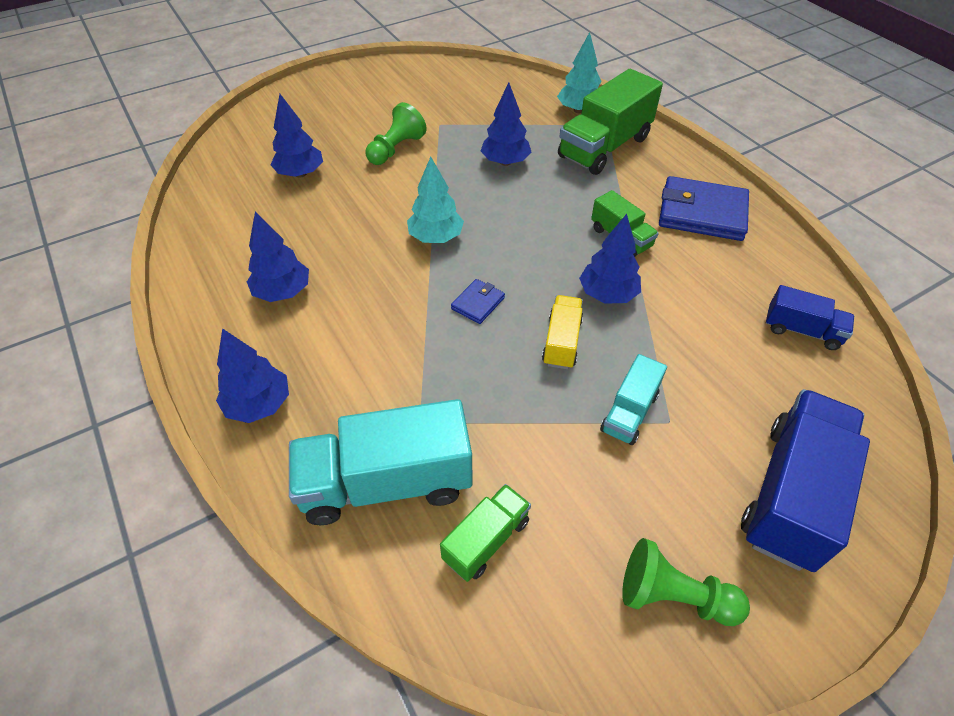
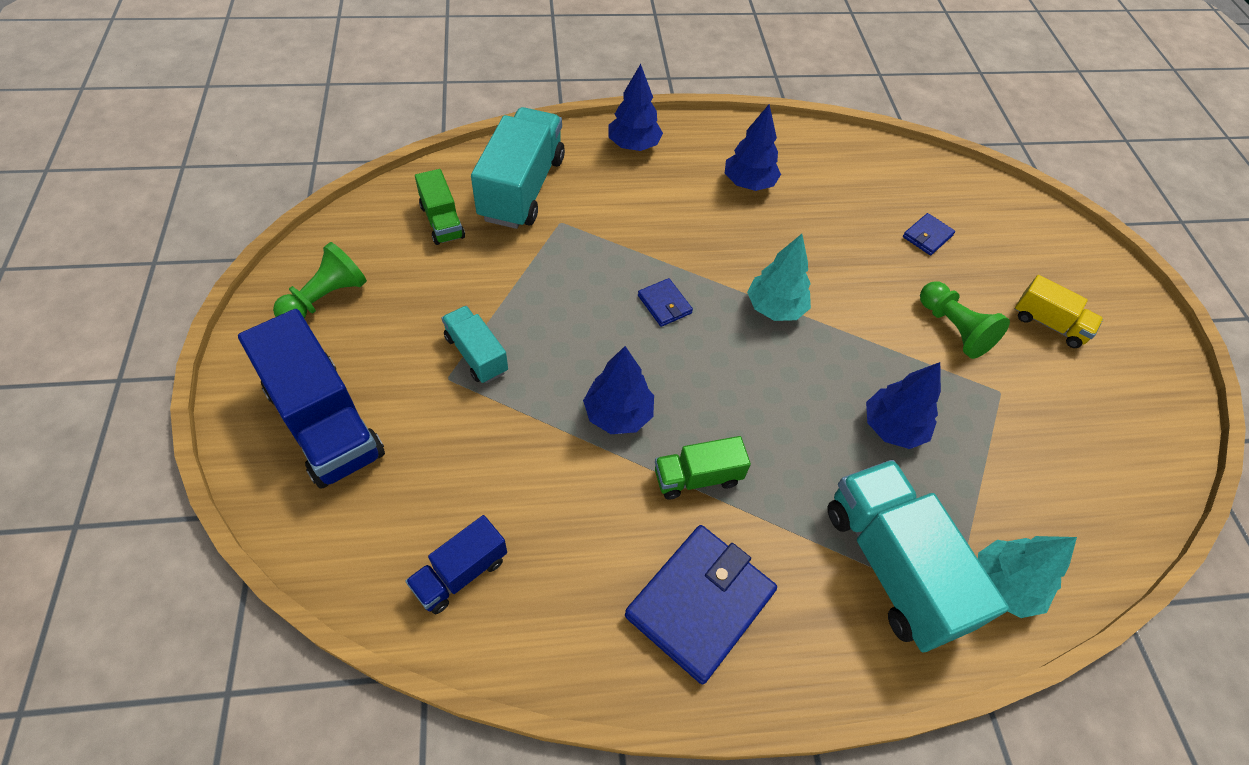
camera: 110 degrees right, 5 degrees up
blue tree [270,94,323,178] -> blue wallet [903,213,955,255]
yellow truck [542,295,583,369] -> yellow truck moved to [1015,275,1103,348]
green truck [558,69,663,175] -> turquoise truck [827,460,1009,652]

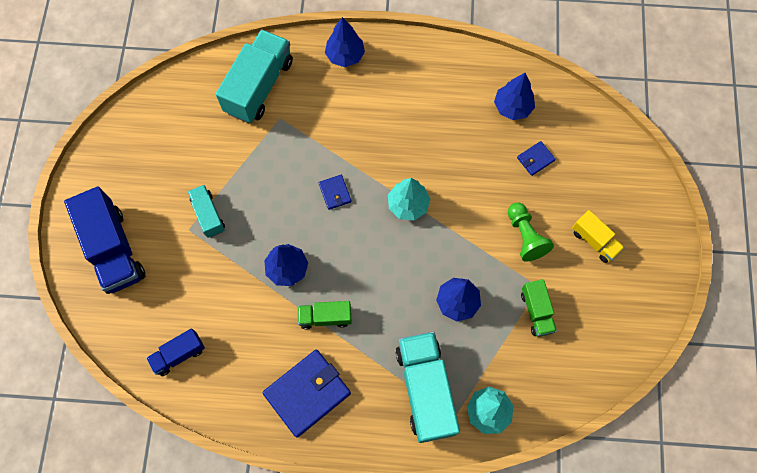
camera: 15 degrees right, 15 degrees up
green pawn [273,242,367,319] -> none
green truck [415,169,465,245] -> green truck moved to [521,279,557,337]
blue tree [725,104,781,191] -> blue tree moved to [494,73,535,120]

